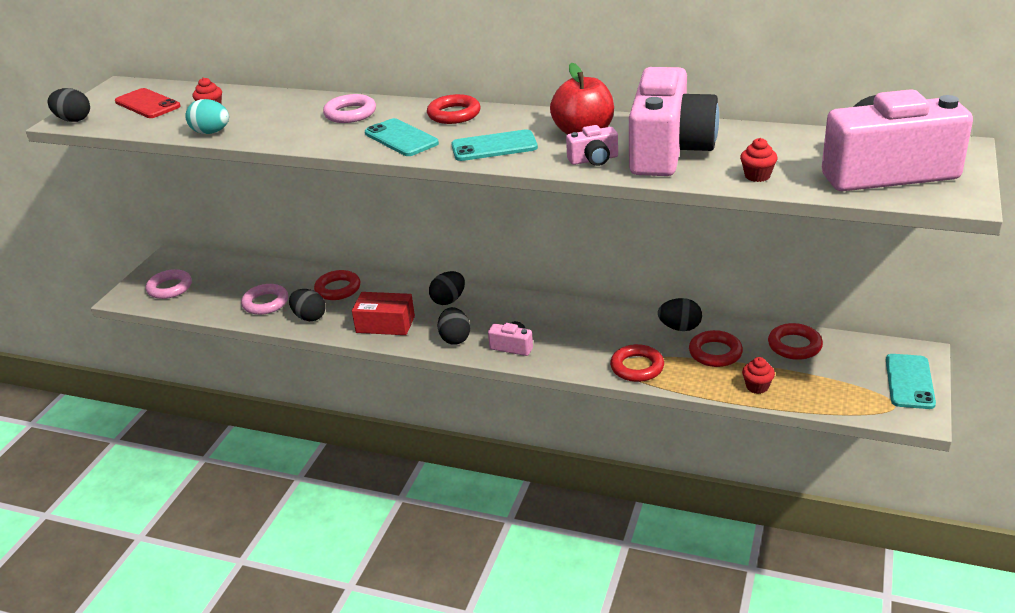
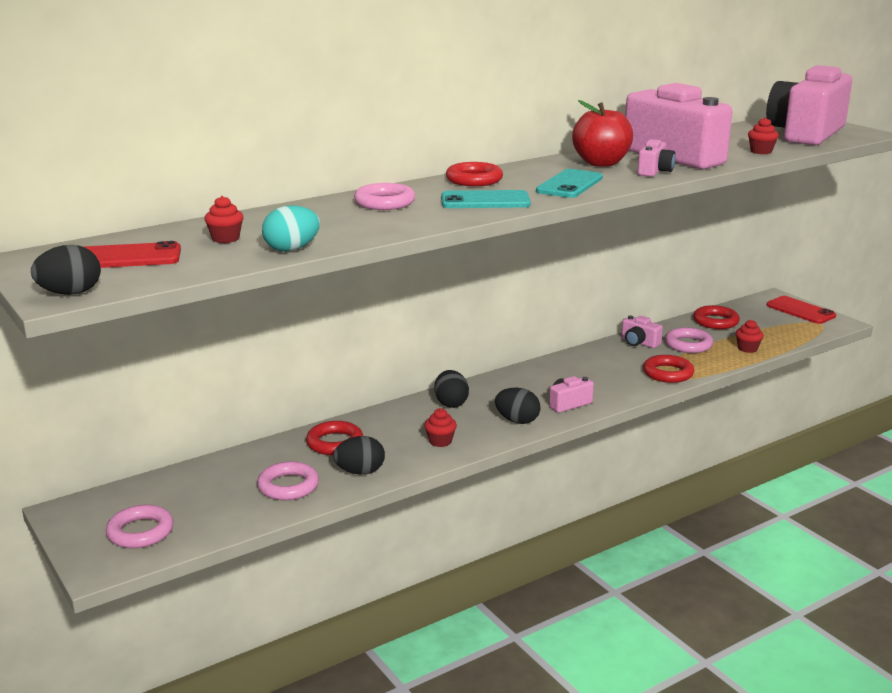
camera: 55 degrees left, 10 degrees down
red box [352,292,415,335] -> red cupcake [424,408,457,447]
black egg [658,298,702,331] -> pink camera [622,316,663,348]
red ring [689,330,743,367] -> pink ring [665,327,713,353]
turquoise phone [886,354,936,409] -> red phone [767,296,836,324]

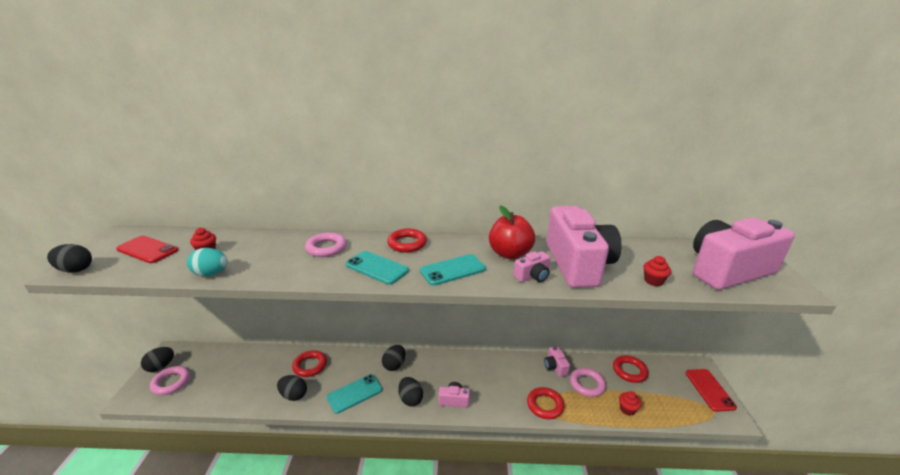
camera: 35 degrees right, 5 degrees up
pink ring [257,461,319,500] -> none
red cupcake [424,408,457,447] -> turquoise phone [327,374,382,414]
none -> black egg [141,347,174,372]

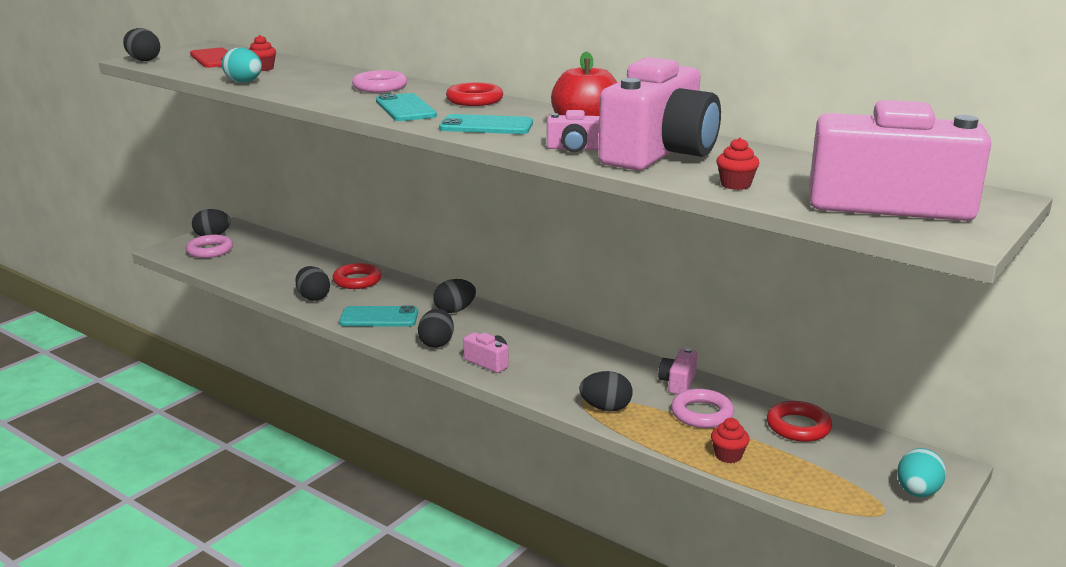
camera: 35 degrees right, 5 degrees down
red ring [527,387,564,419] -> black egg [579,371,633,411]
red phone [685,369,737,412] -> turquoise egg [897,448,946,497]

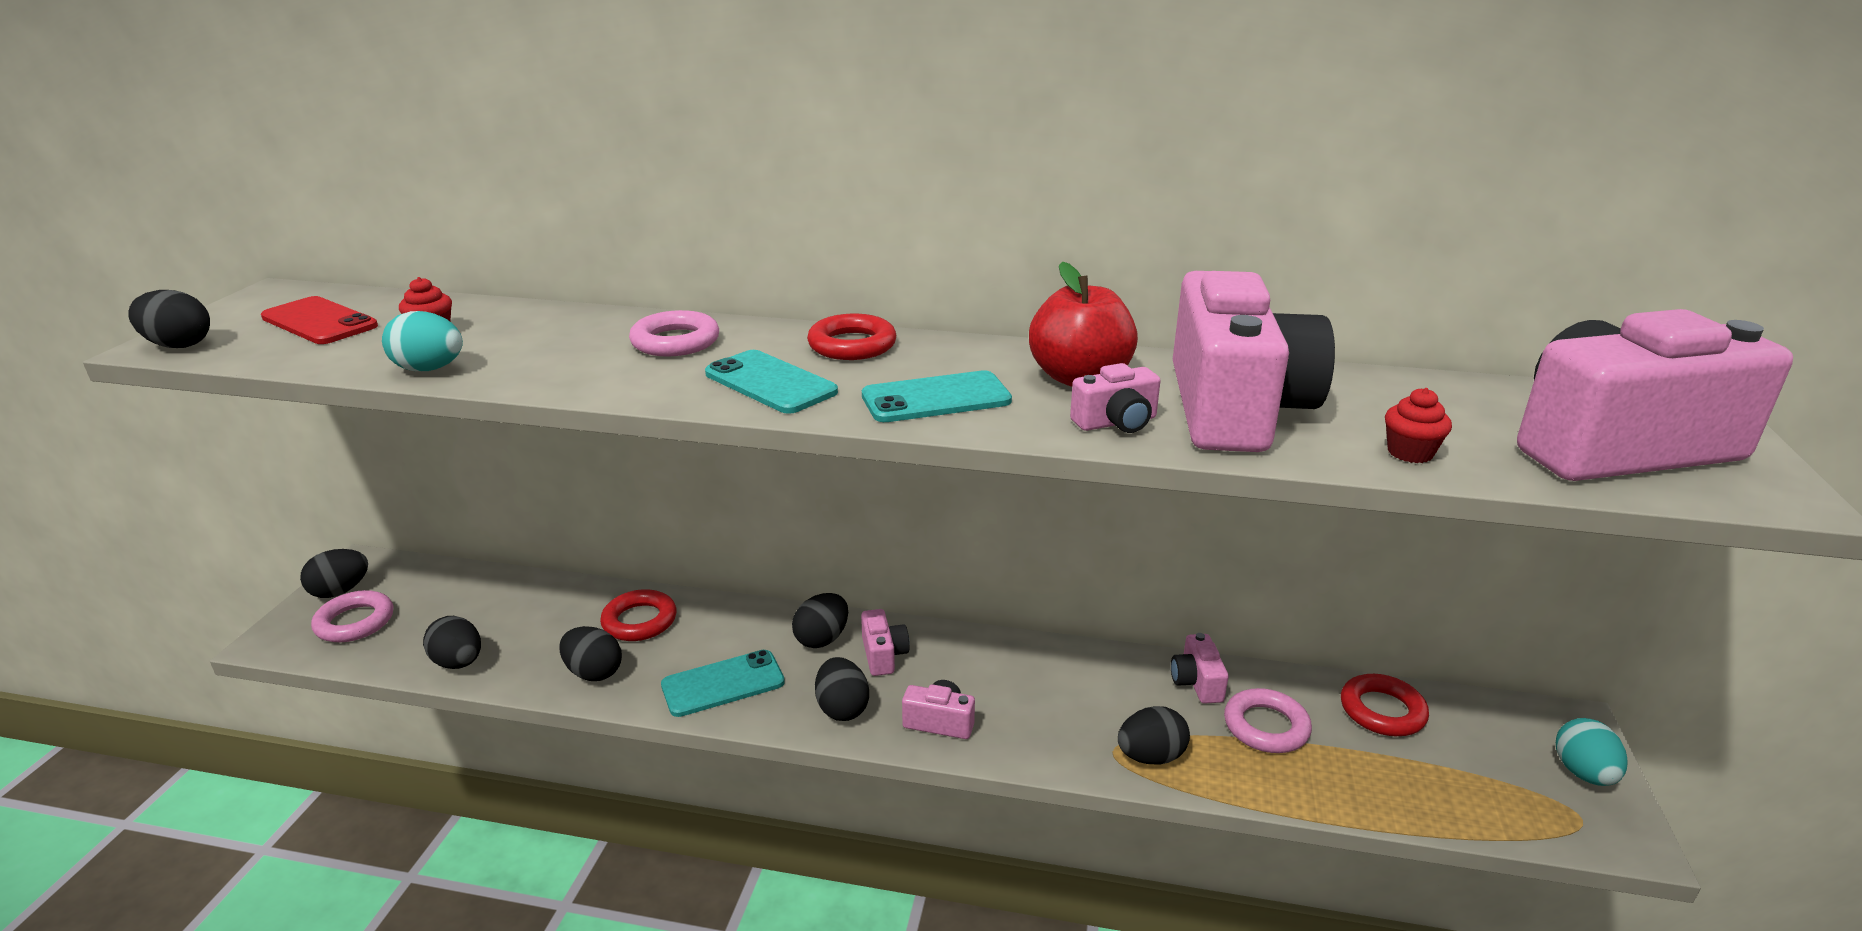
camera: 25 degrees left, 5 degrees up
red cupcake [711,418,750,463] -> none
none -> black egg [423,616,481,669]
none -> pink camera [861,609,909,676]

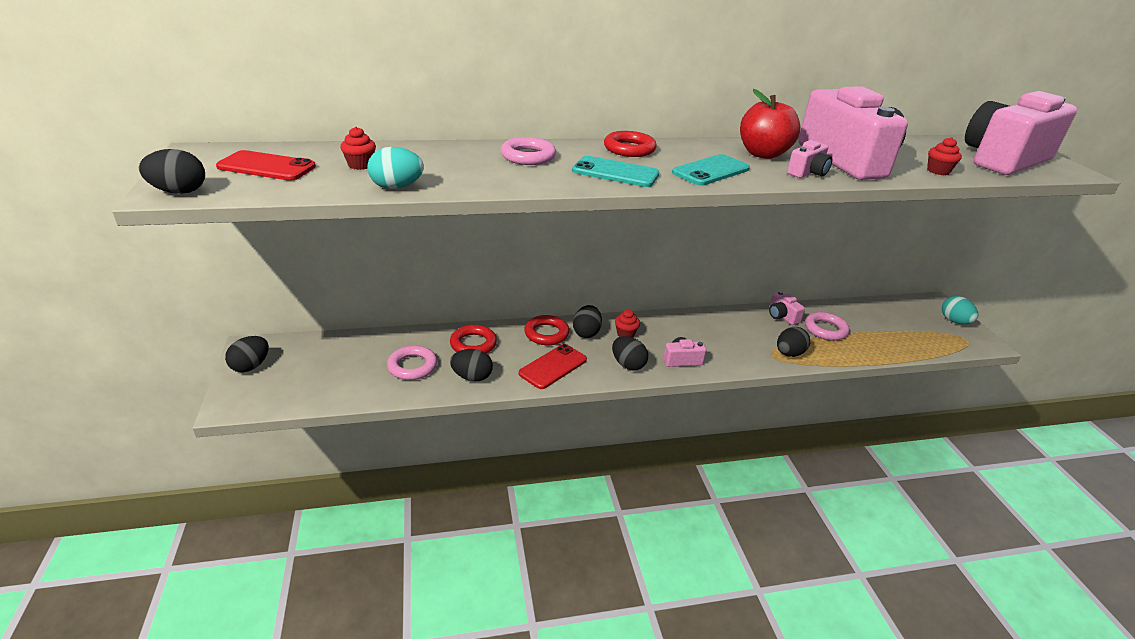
camera: 25 degrees left, 5 degrees up
pink ring [311,590,393,642] -> pink ring moved to [387,345,437,380]
black egg [423,616,481,669] -> none
turquoise phone [661,650,785,717] -> red phone [519,344,587,389]
pink camera [861,609,909,676] -> red cupcake [615,310,640,337]
red ring [1341,674,1429,736] -> red ring moved to [524,315,569,345]

